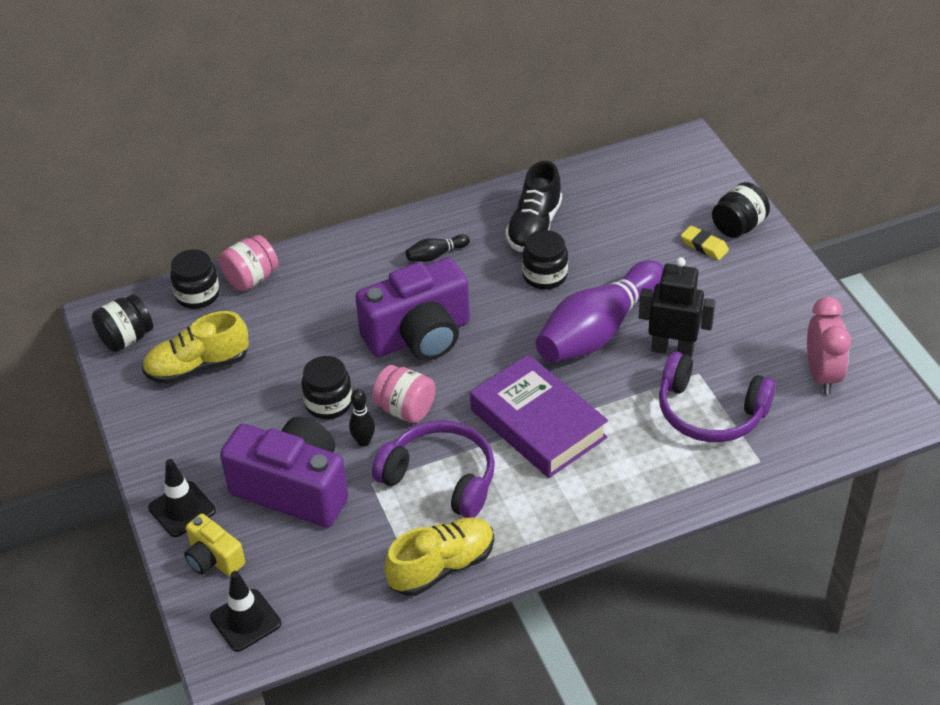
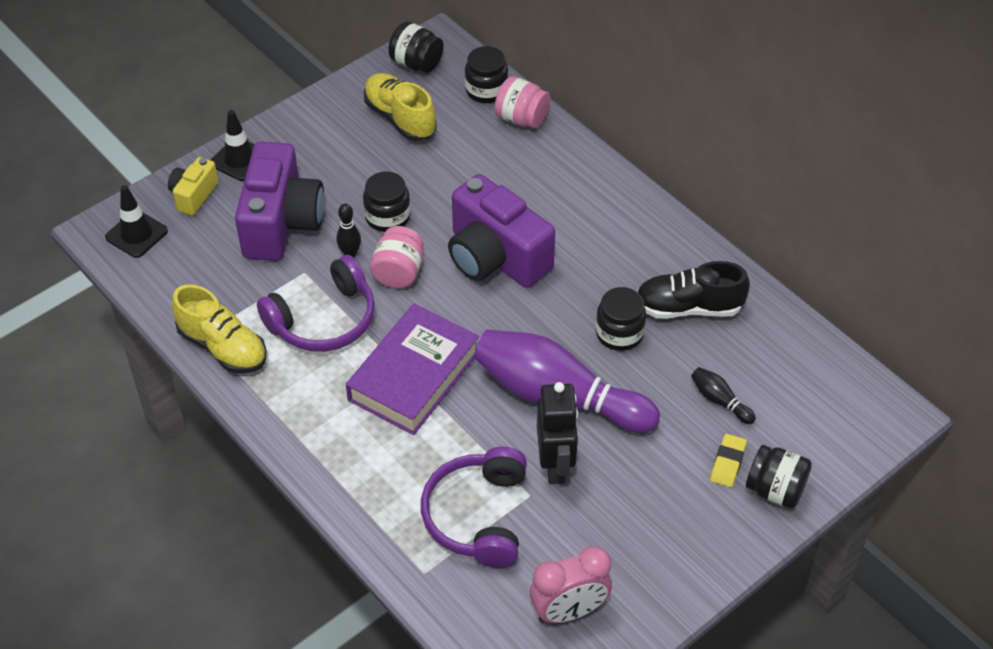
camera: 70 degrees right, 5 degrees up
purple headphones [372,420,495,518] -> purple headphones turned 45 degrees clockwise [257,255,375,352]
black bowling pin [406,234,470,262] -> black bowling pin moved to [691,367,756,424]

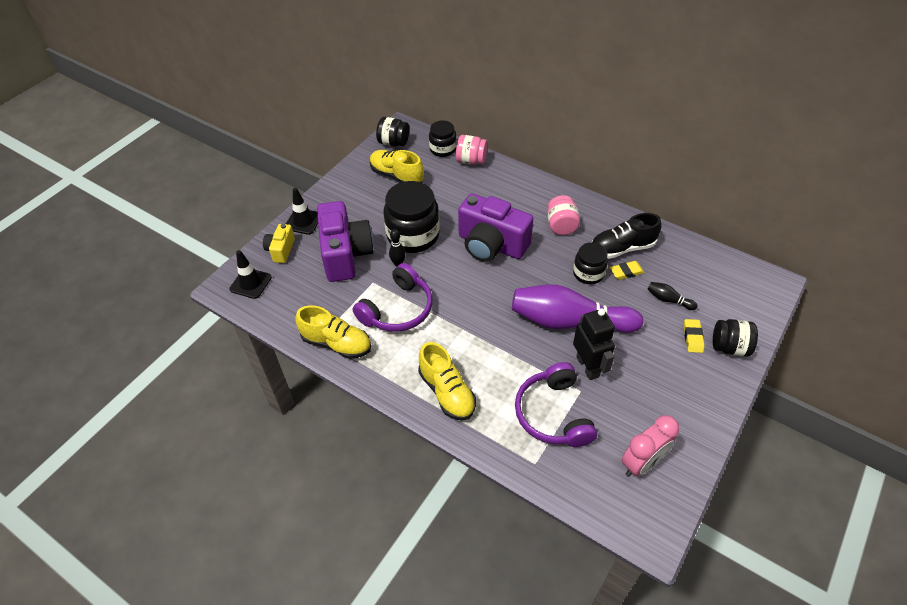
camera: 15 degrees left, 0 degrees up
purple book [346,304,479,435] -> none
black jar [363,172,411,232] -> black jar [384,181,440,253], size x1.76
pink jar [370,226,424,288] -> pink jar moved to [547,195,580,235]
none -> yellow shoe [418,342,476,420]
none -> yellow eraser [610,261,644,280]

